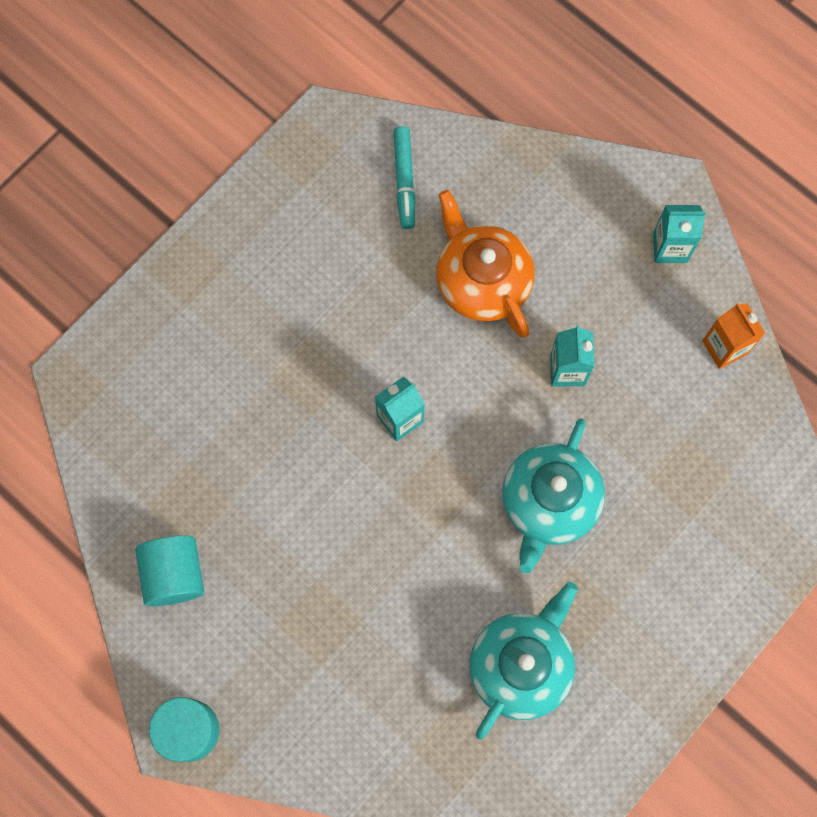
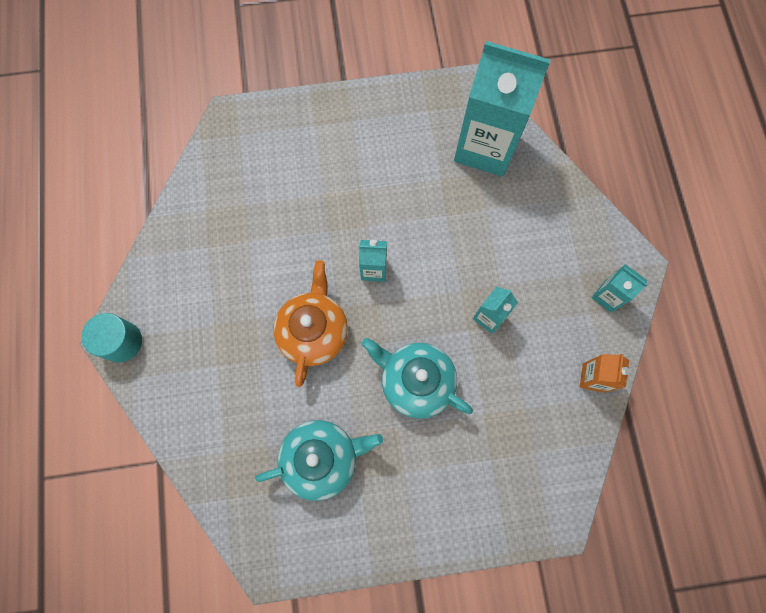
camera: 40 degrees right, 0 degrees up
turquoise cylinder [135,535,204,606] -> none
turquoise marker [393,126,415,229] -> turquoise carton [454,41,551,177]
orange teapot [436,190,534,337] -> orange teapot moved to [273,260,348,387]
turquoise teapot [502,419,605,574] -> turquoise teapot turned 60 degrees clockwise [362,338,473,418]

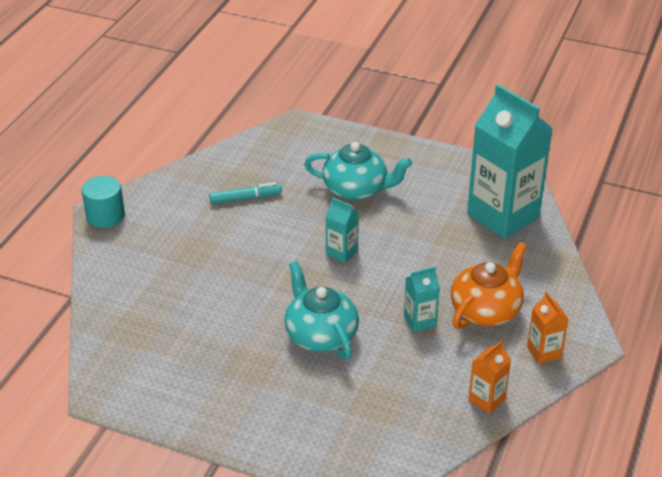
camera: 30 degrees right, 35 degrees down
turquoise teapot [255,420,383,501] -> turquoise teapot moved to [304,142,412,200]
orange teapot [273,260,348,387] -> orange teapot moved to [451,242,527,329]
turquoise carton [592,264,648,313] -> orange carton [527,292,569,364]
none -> turquoise marker [209,182,282,204]

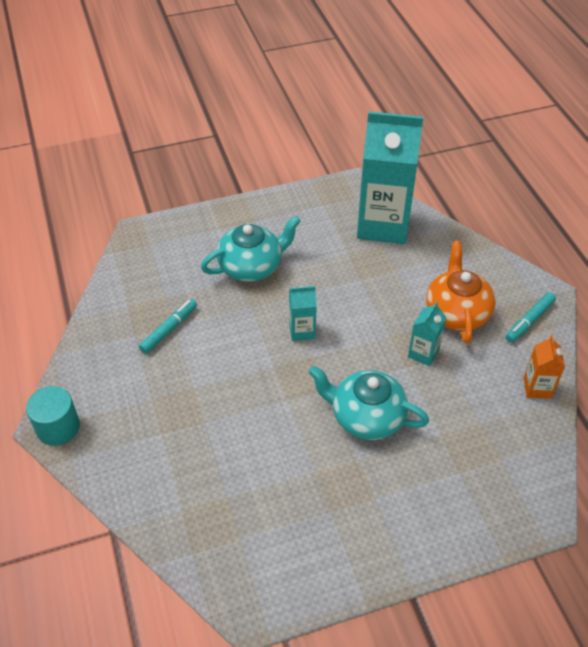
camera: 40 degrees left, 10 degrees up
orange carton [527,292,569,364] -> turquoise marker [506,292,556,343]

